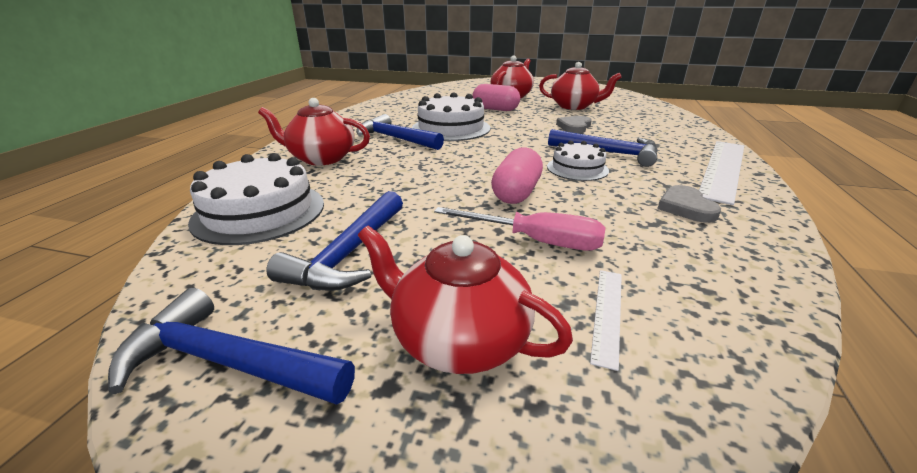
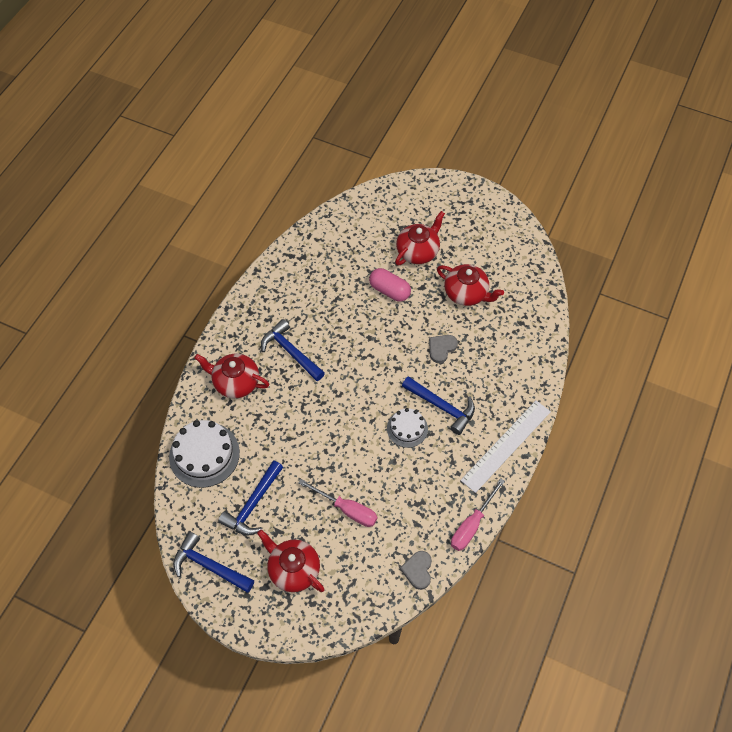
camera: 10 degrees right, 30 degrees up
white cake [412,92,490,141] -> none
pink capsule [491,147,543,204] -> none
white ruler [590,270,622,371] -> none
grey heart [657,185,721,223] -> grey heart moved to [400,551,432,590]
none -> pink screwdriver [451,478,505,551]

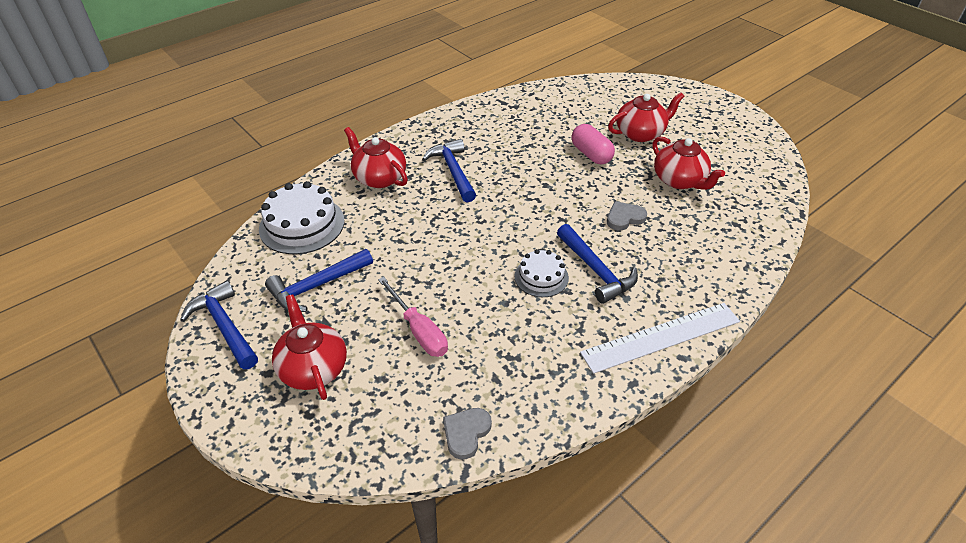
camera: 25 degrees right, 15 degrees down
pink screwdriver [451,478,505,551] -> none

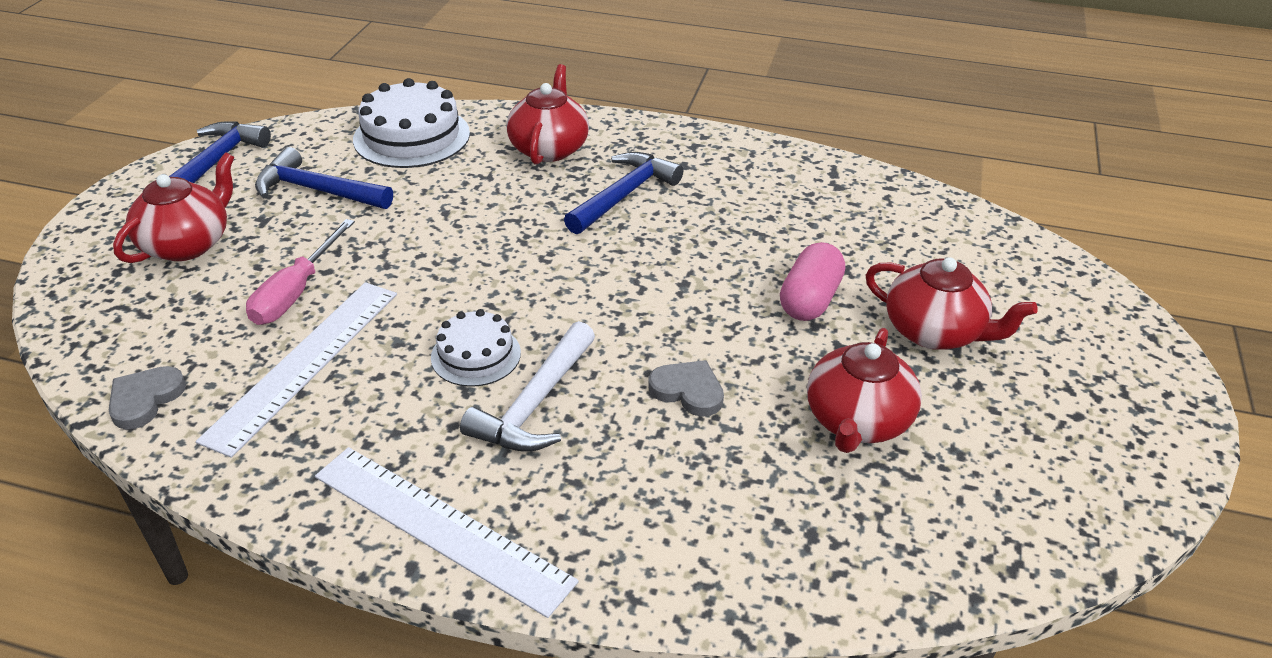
camera: 55 degrees right, 5 degrees down
grey heart [443,408,492,460] -> grey heart turned 60 degrees counterclockwise [109,366,186,429]
blue hammer [557,224,638,304] -> white hammer [460,321,595,452]
none -> white ruler [196,282,397,458]

